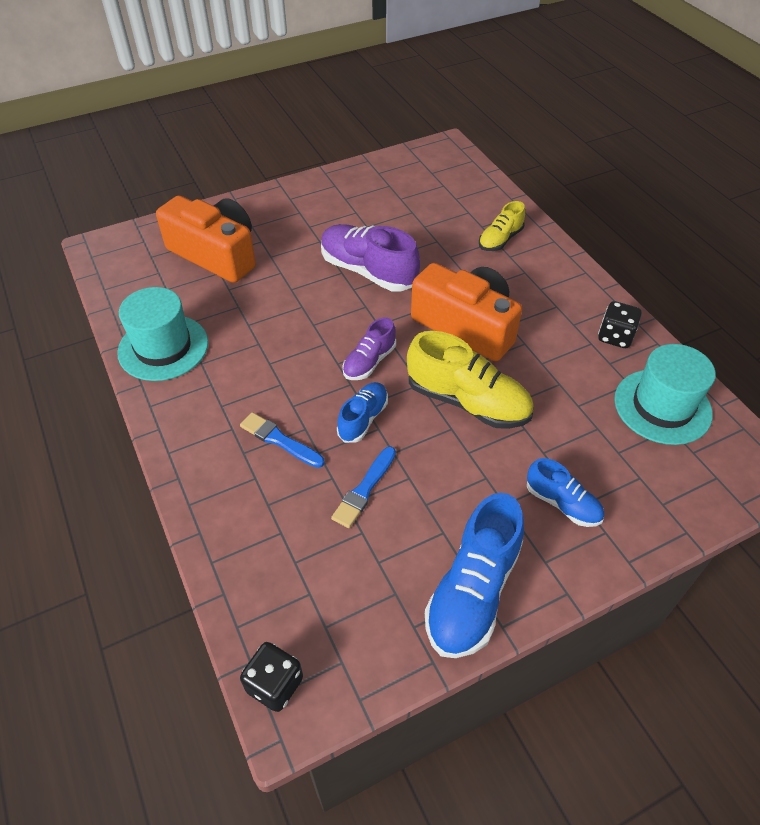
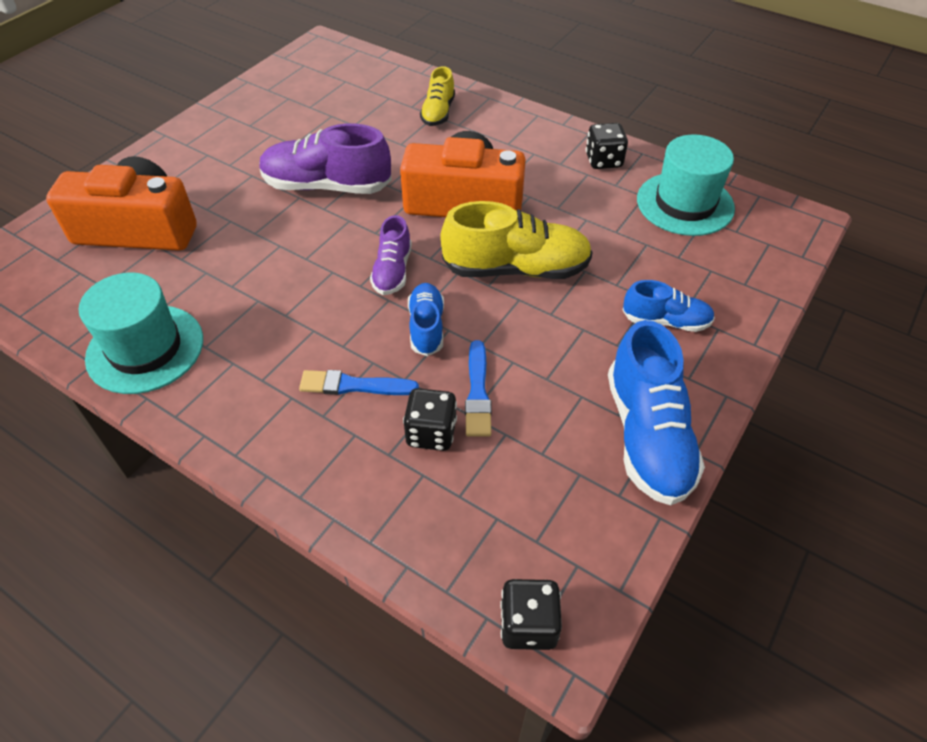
camera: 30 degrees left, 0 degrees up
none -> black dice [403,388,457,451]

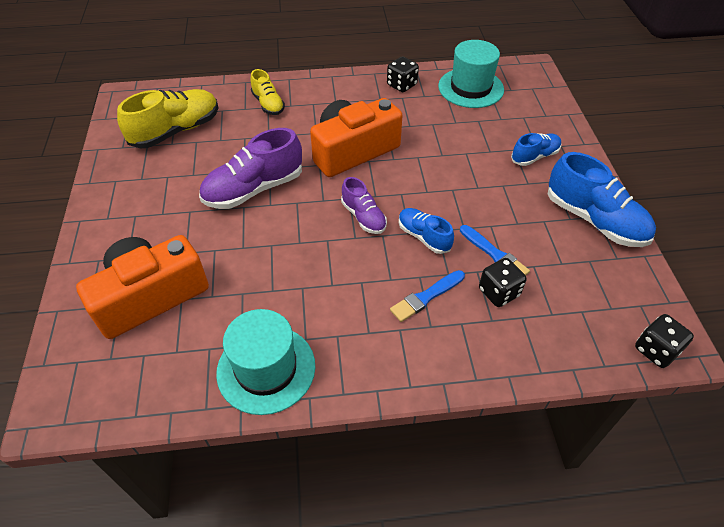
camera: 40 degrees left, 0 degrees up
yellow shoe [440,201,593,279] -> yellow shoe moved to [117,89,219,148]

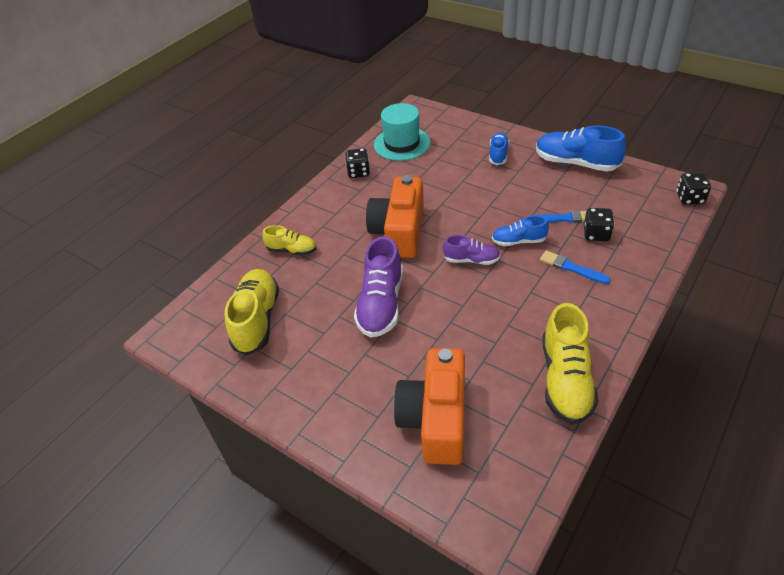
camera: 45 degrees left, 5 degrees down
turquoise hat [216,309,315,415] -> yellow shoe [543,303,598,425]
blue brush [390,270,465,322] -> blue brush turned 120 degrees clockwise [540,250,611,284]
blue shoe [548,152,656,247] -> blue shoe turned 150 degrees counterclockwise [536,126,626,172]

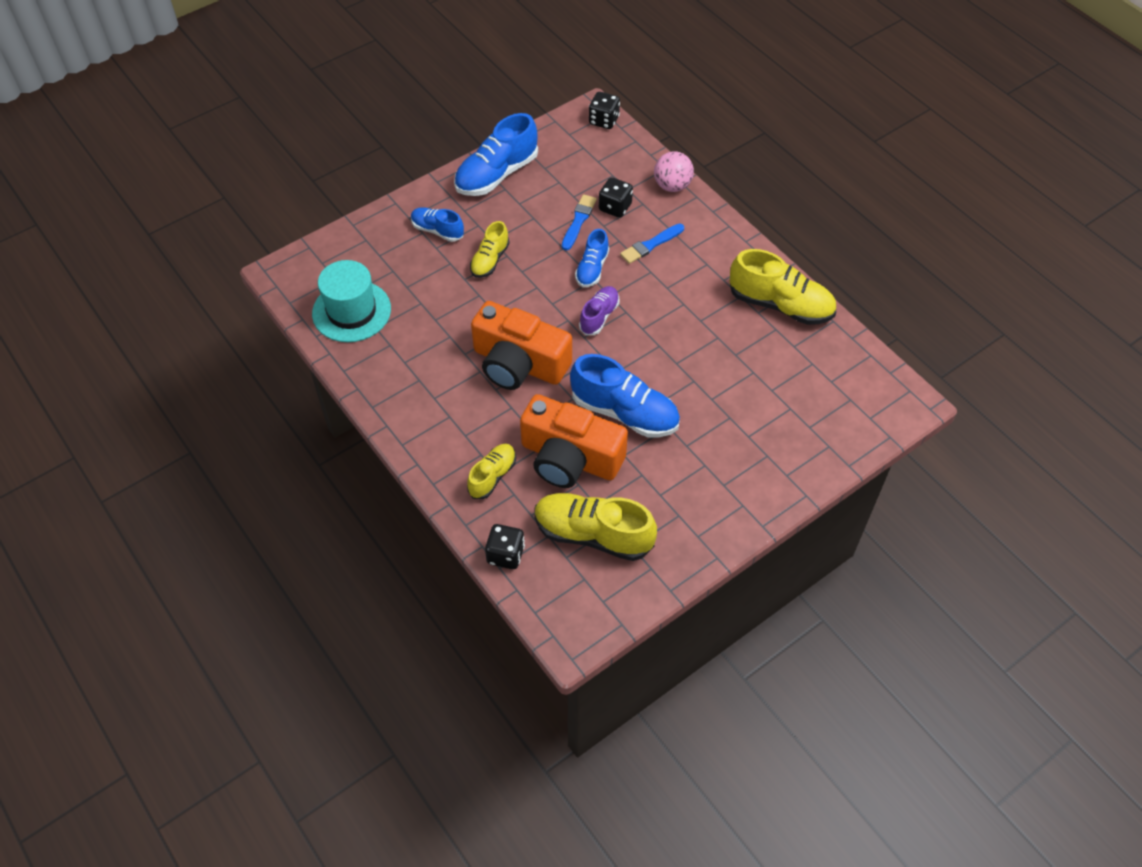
camera: 75 degrees left, 10 degrees up
black dice [345,148,370,178] -> black dice moved to [485,524,525,569]
purple shoe [354,236,403,338] -> blue shoe [570,354,680,437]
orange camera [393,348,465,465] -> orange camera moved to [520,394,628,488]
none -> yellow shoe [470,221,510,278]
none -> pink ball [654,151,694,192]

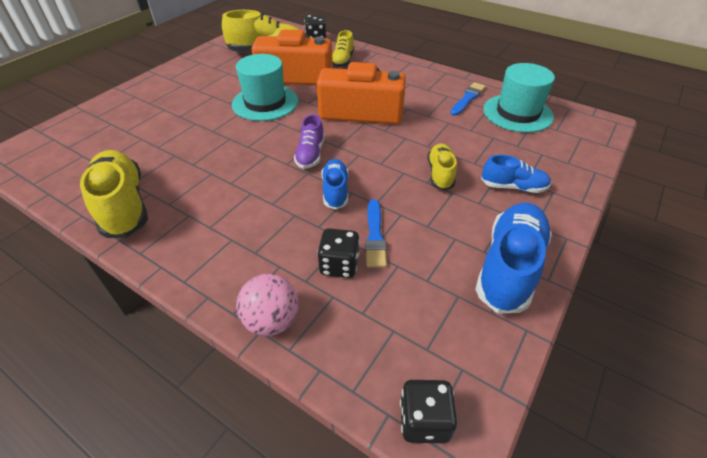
camera: 160 degrees right, 10 degrees down
blue shoe [570,354,680,437] -> turquoise hat [232,54,298,121]
blue brush [620,223,684,264] -> blue brush moved to [450,82,486,115]
yellow shoe [730,249,836,325] -> yellow shoe turned 60 degrees clockwise [80,150,148,238]

